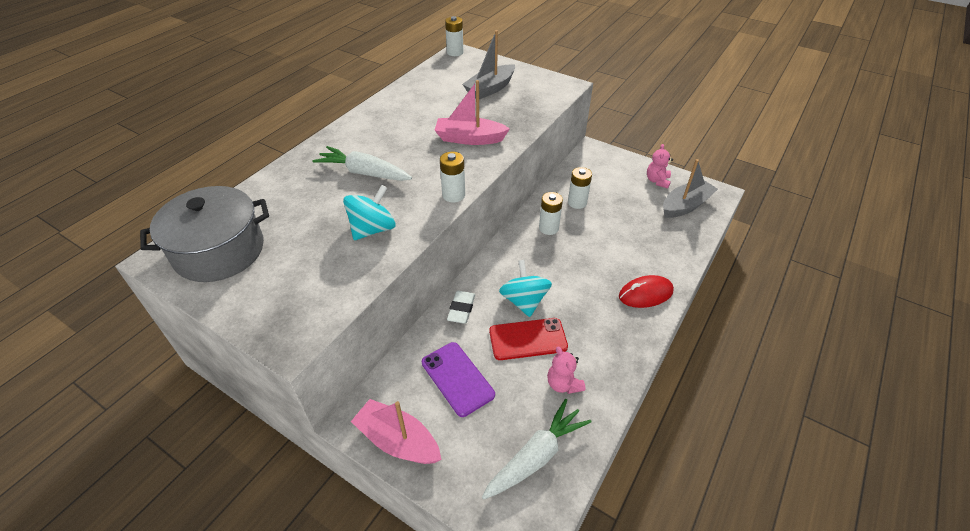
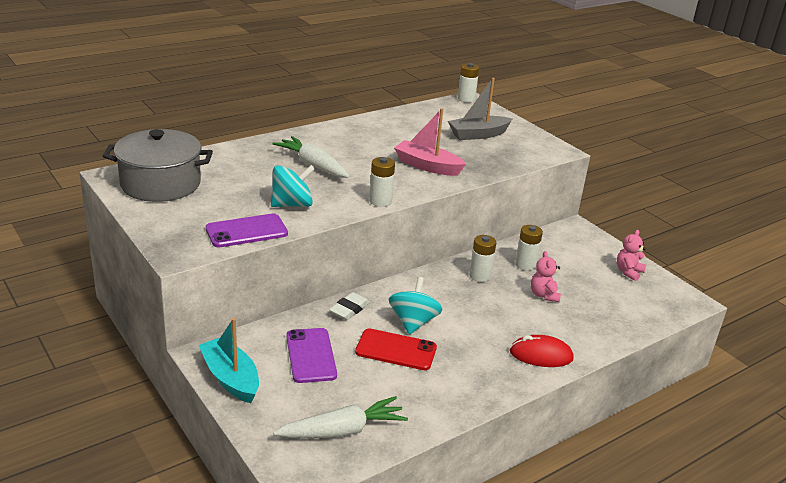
camera: 20 degrees right, 15 degrees down
pink boat [351,399,441,464] -> turquoise boat [199,318,259,403]
pink teddy bear [547,346,586,394] -> pink teddy bear moved to [531,251,561,302]
grey boat [663,159,718,218] -> none
none -> purple phone [206,213,288,248]

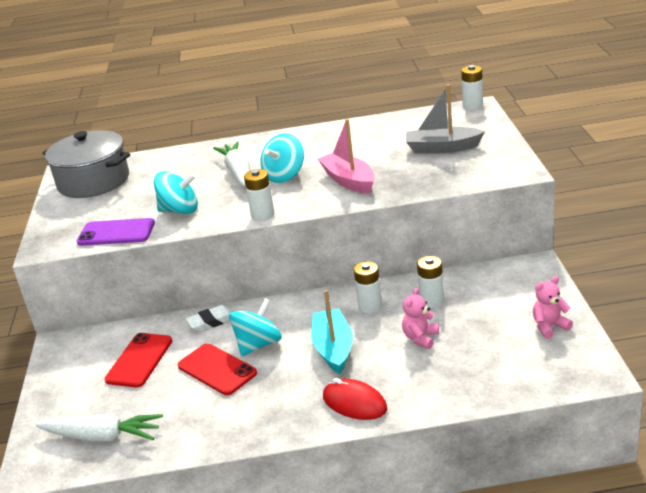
camera: 35 degrees right, 0 degrees up
turquoise boat [199,318,259,403] -> turquoise boat moved to [311,289,353,374]
purple phone [286,328,337,383] -> red phone [104,333,172,388]
none -> turquoise spinning top [260,133,304,183]

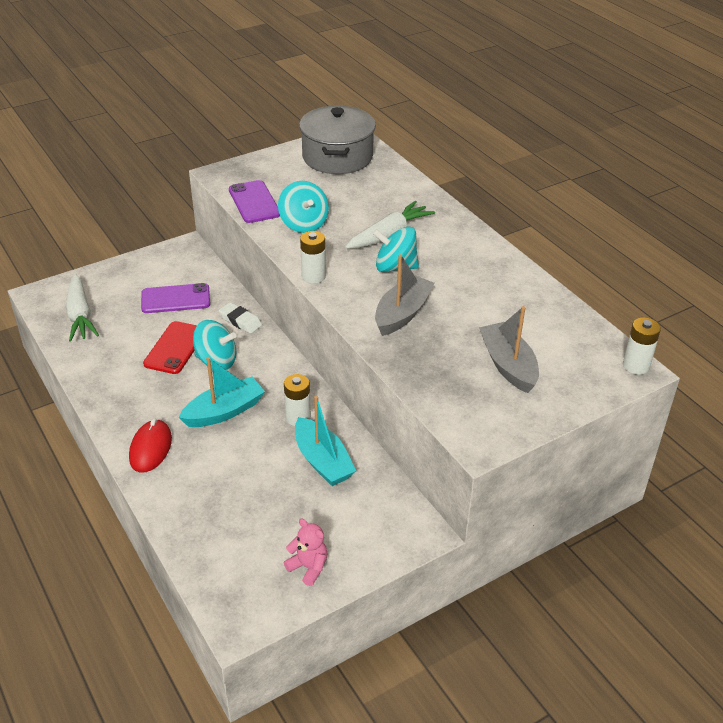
camera: 60 degrees right, 10 degrees up
red phone [104,333,172,388] -> purple phone [141,283,210,313]
pink boat [318,119,375,194] -> grey boat [375,254,435,336]
pink teddy bear [402,288,439,349] -> none
white battery [417,256,444,308] -> turquoise boat [295,396,356,486]

